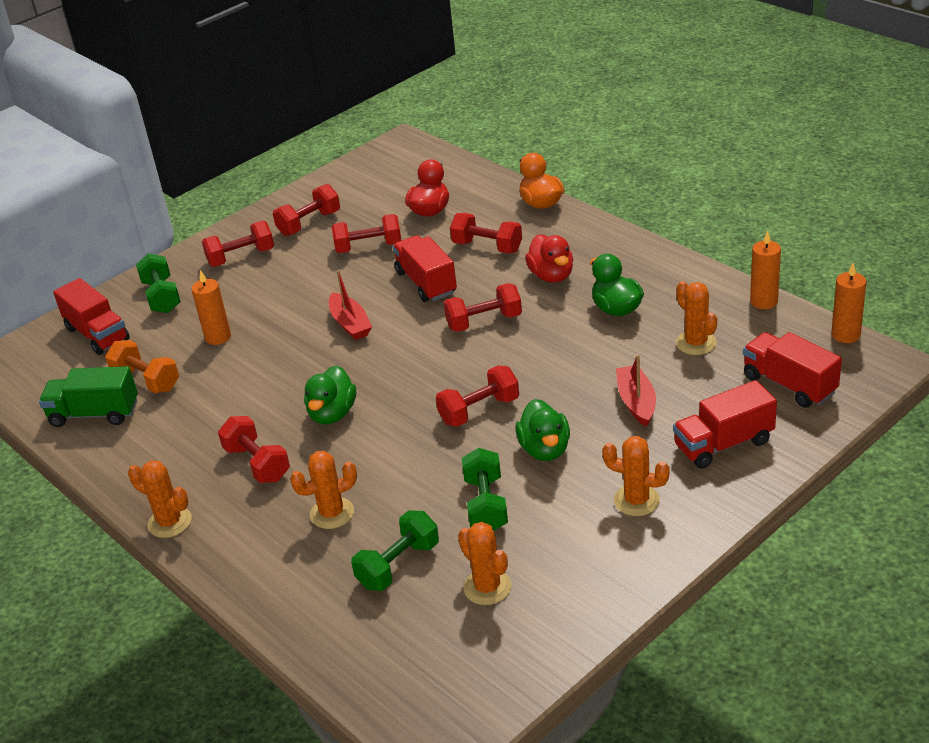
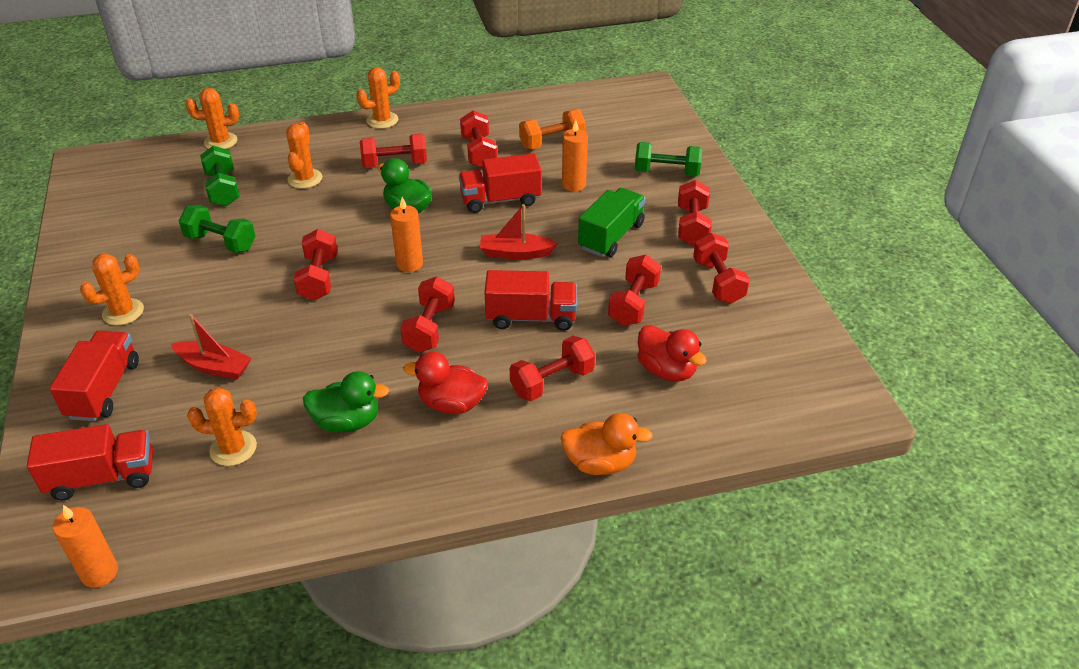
camera: 115 degrees right, 5 degrees up
green truck [39,366,138,427] -> green truck moved to [578,188,646,257]
red truck [53,278,130,355] -> red truck moved to [459,153,541,213]
orange cactus [458,522,511,605] -> orange cactus moved to [185,88,239,149]
green duck [515,399,570,461] -> none
orange candle [750,231,781,309] -> orange candle moved to [390,197,423,272]
none -> red dumbbell [460,110,497,168]

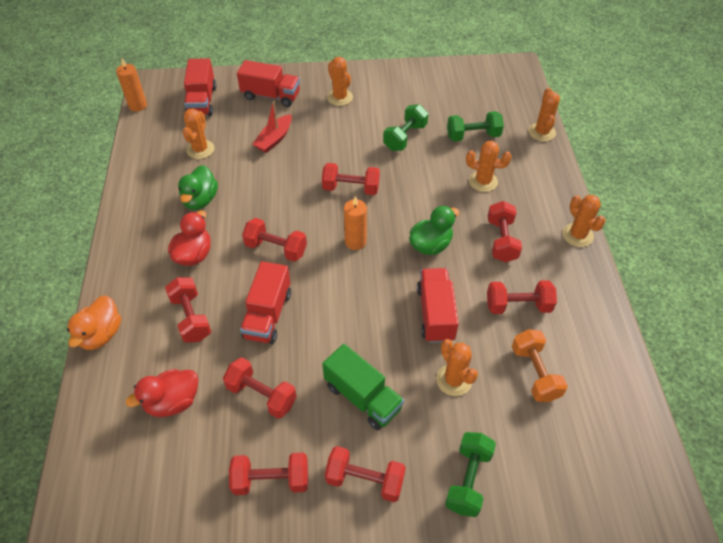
camera: 100 degrees right, 10 degrees up
red boat [480,204,558,259] -> none
orange candle [562,120,588,192] -> orange cactus [436,339,478,396]

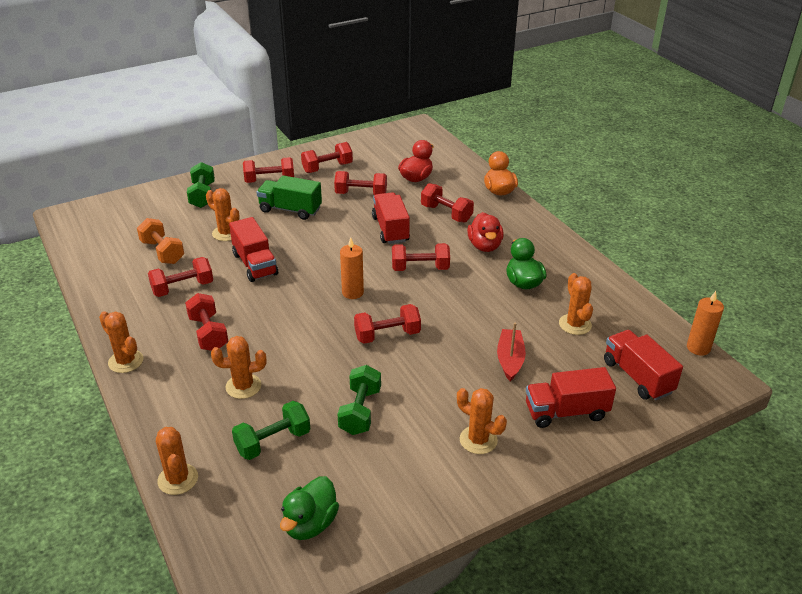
camera: 155 degrees right, 15 degrees down
green duck [409,206,459,255] -> green duck moved to [280,476,339,540]

